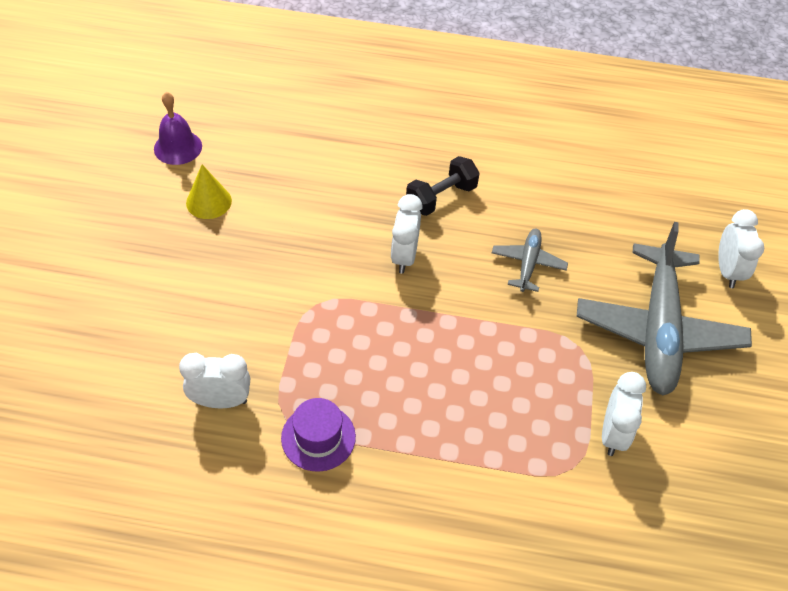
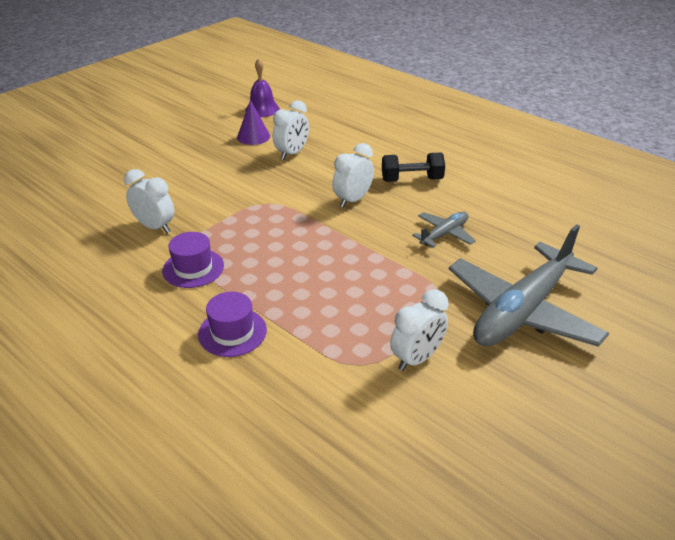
camera: 35 degrees right, 15 degrees down
yellow cone [186,164,232,219] -> purple cone [237,100,270,145]
white clock [718,209,764,288] -> white clock moved to [273,100,309,160]
none -> purple hat [198,292,267,357]

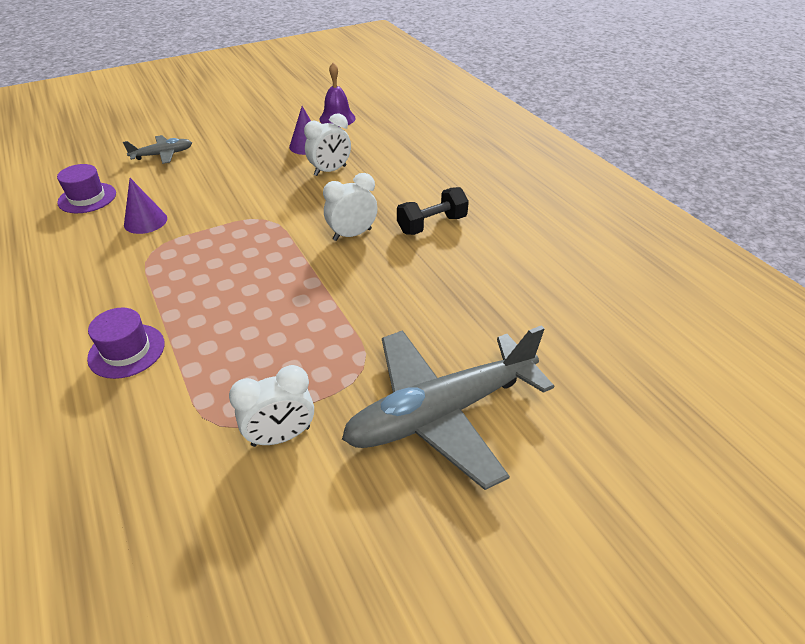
camera: 20 degrees right, 5 degrees up
white clock [124,169,174,233] -> purple cone [124,178,167,234]
purple hat [162,232,224,288] -> purple hat moved to [57,164,116,213]
black dumbbell [382,152,445,182] -> black dumbbell turned 45 degrees counterclockwise [397,187,469,235]
grey plane [412,212,476,248] -> grey plane moved to [123,135,192,164]

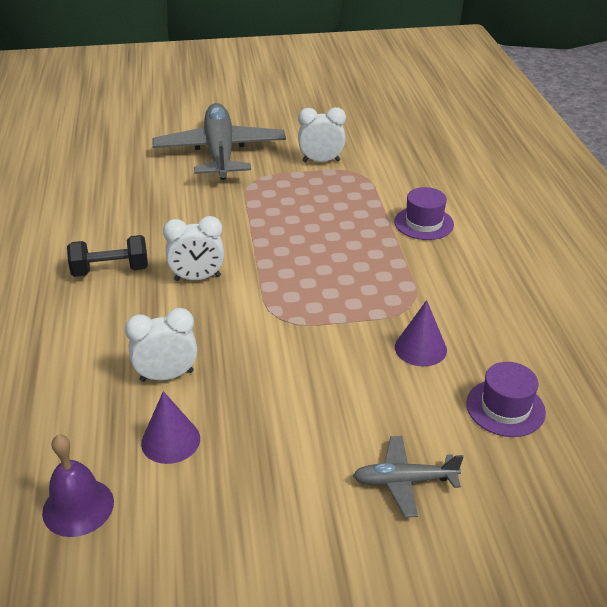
camera: 160 degrees left, 5 degrees down
grey plane [342,325,554,490] -> grey plane turned 90 degrees counterclockwise [152,103,286,180]

